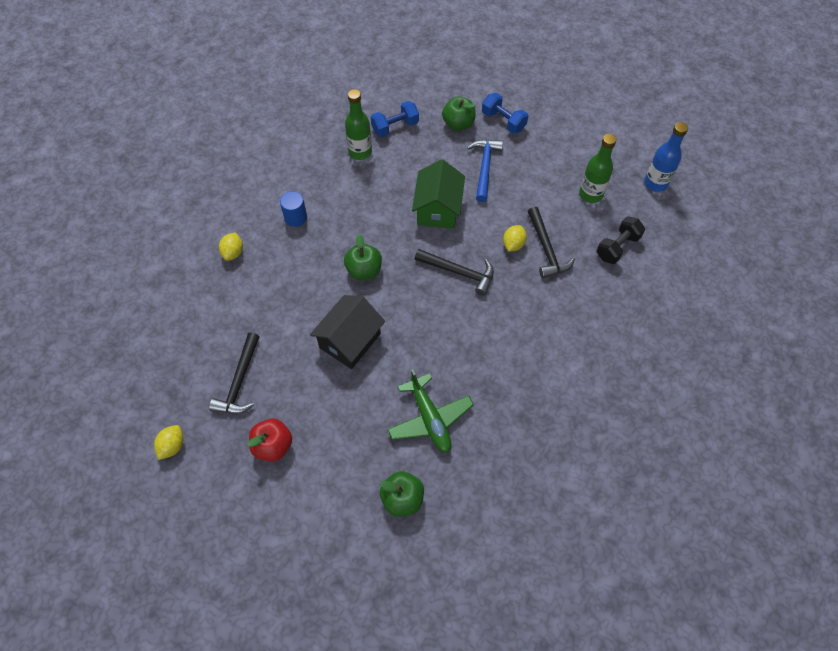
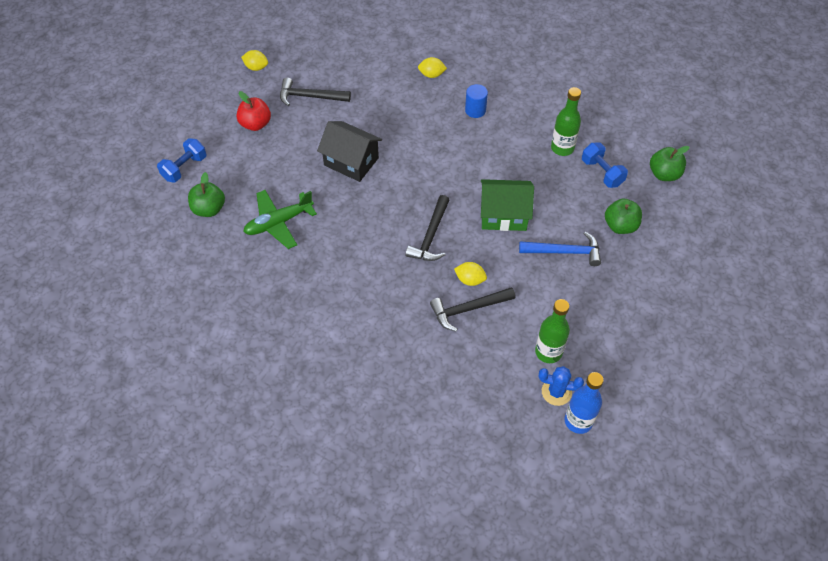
camera: 85 degrees right, 5 degrees down
green apple [344,234,382,280] -> green apple moved to [650,146,689,181]
blue dumbbell [482,93,528,134] -> blue dumbbell moved to [157,138,206,182]
black dumbbell [596,216,645,264] -> none
none -> blue cactus [539,366,584,406]

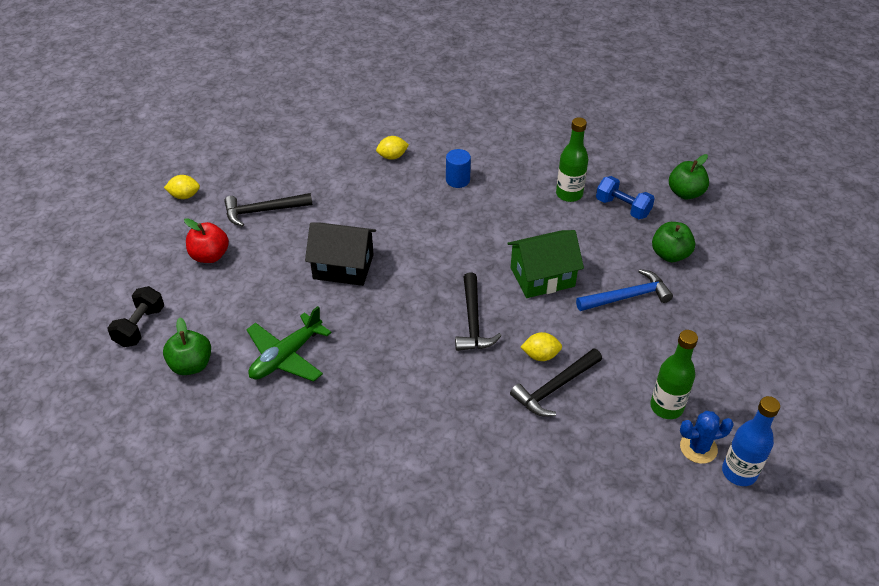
camera: 20 degrees left, 10 degrees down
blue dumbbell [157,138,206,182] -> black dumbbell [108,286,164,347]

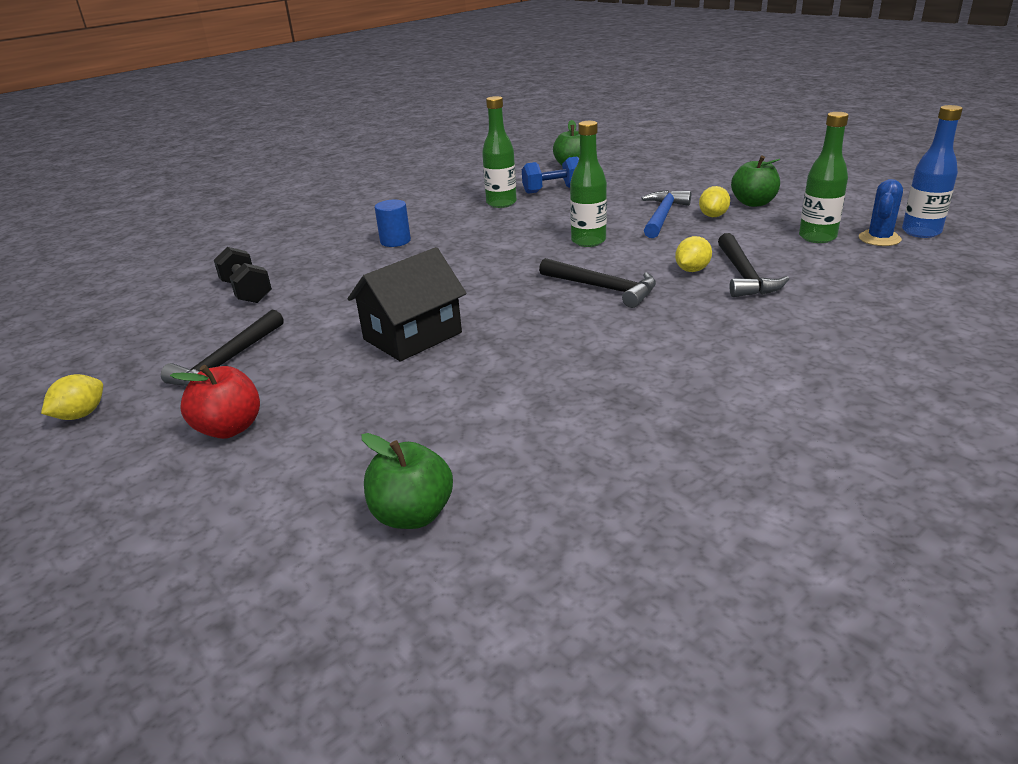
camera: 50 degrees left, 15 degrees down
black dumbbell [108,286,164,347] -> black dumbbell moved to [214,247,272,303]
green plane [246,306,332,382] -> none
yellow lemon [376,136,409,160] -> yellow lemon moved to [699,186,730,217]
green house [507,230,584,298] -> green bottle [570,121,607,247]
green apple [652,222,695,262] -> green apple moved to [731,156,780,207]

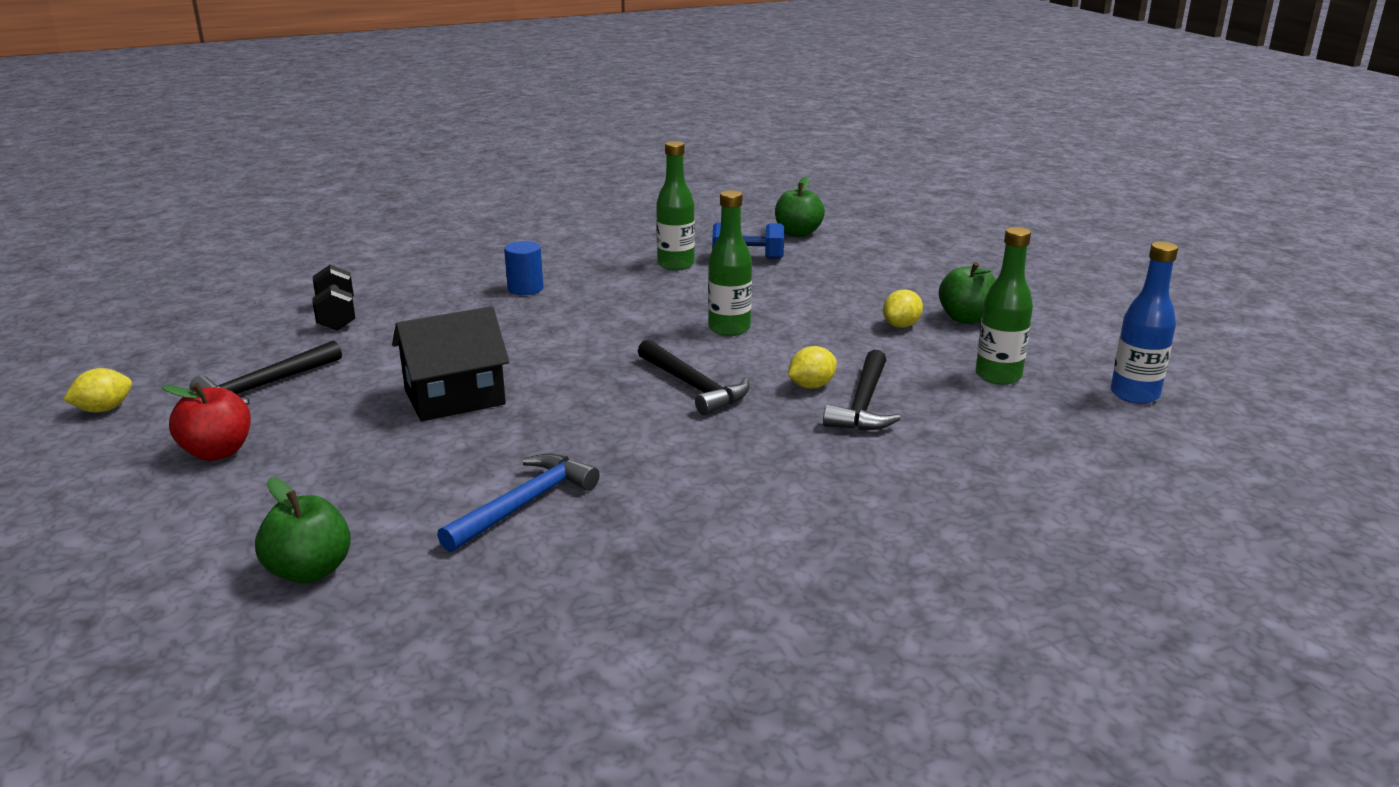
camera: 15 degrees right, 5 degrees down
blue hammer [641,190,691,238] -> blue hammer moved to [437,453,600,552]
blue cactus [859,179,903,246] -> none

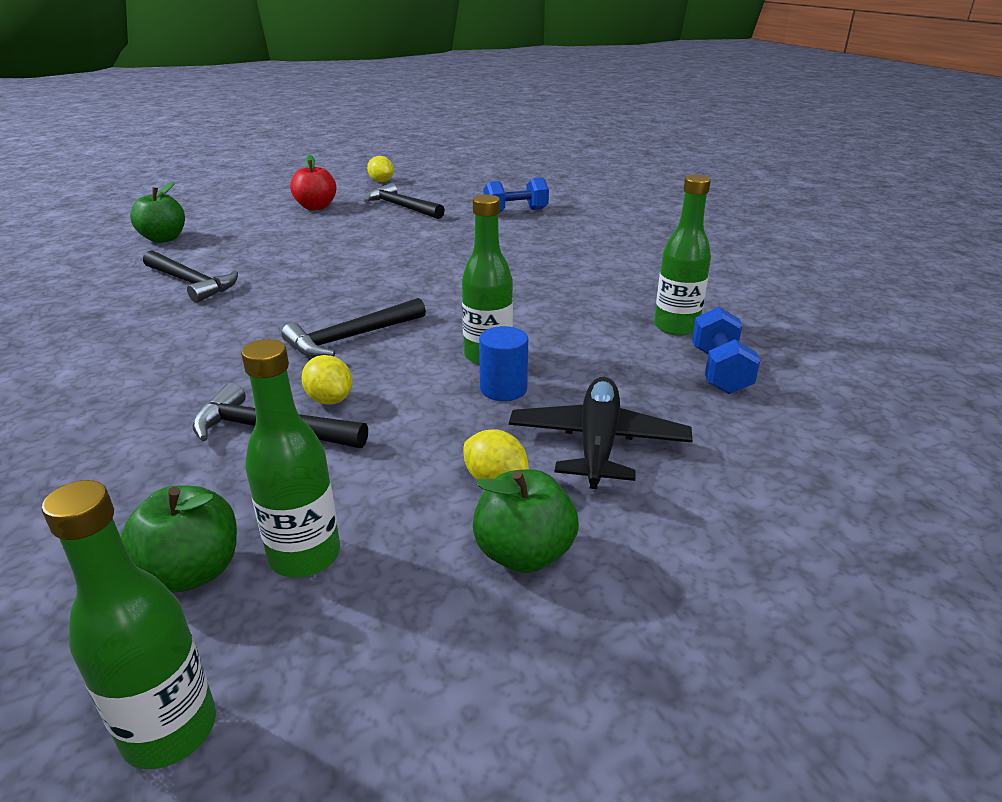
camera: 90 degrees right, 5 degrees up
black dumbbell [313,265,355,331] -> blue dumbbell [484,177,549,213]
black house [392,306,509,421] -> none
blue hammer [437,453,600,552] -> black hammer [143,250,238,303]
blue cylinder [504,241,543,295] -> blue cylinder moved to [479,326,528,401]
green apple [775,176,825,237] -> green apple moved to [121,486,237,593]
blue bottle [1111,241,1178,404] -> green bottle [42,480,216,769]
none -> black plane [509,377,693,489]

